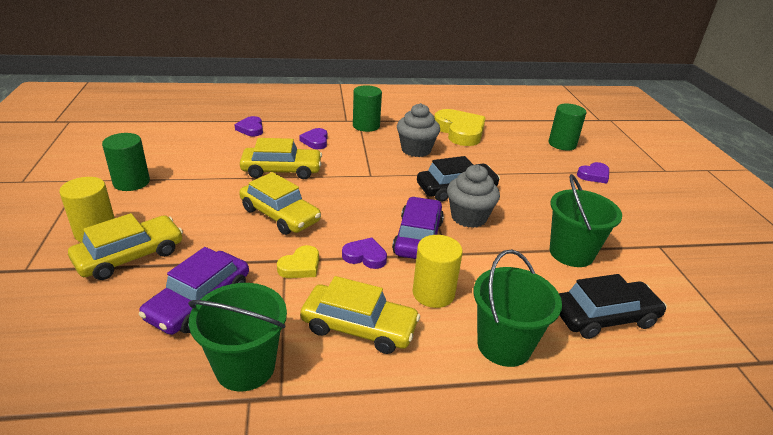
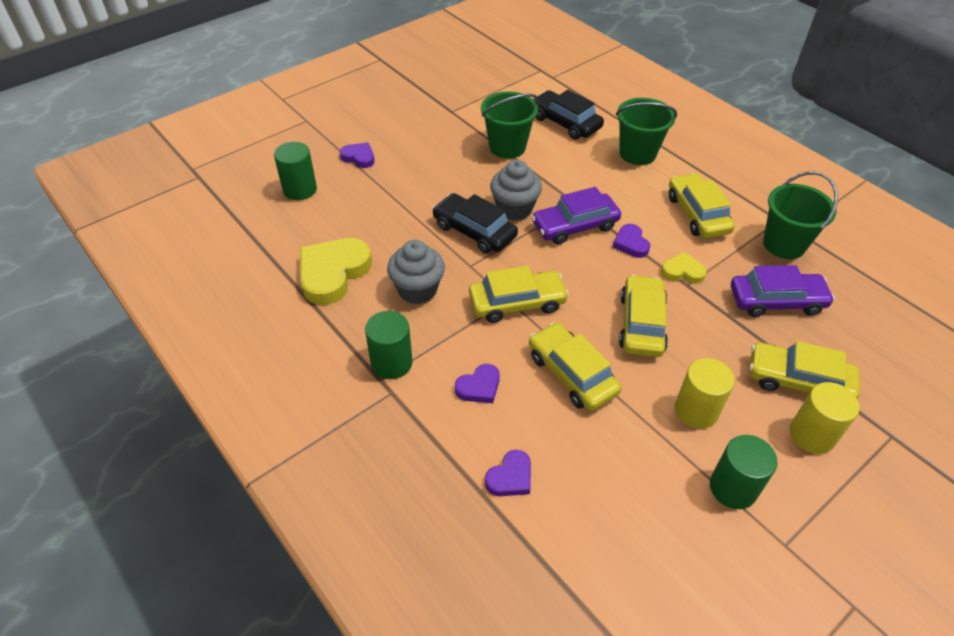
camera: 120 degrees left, 15 degrees up
yellow cylinder [413,235,463,308] -> yellow cylinder moved to [675,358,735,429]
none -> yellow car [469,266,569,323]

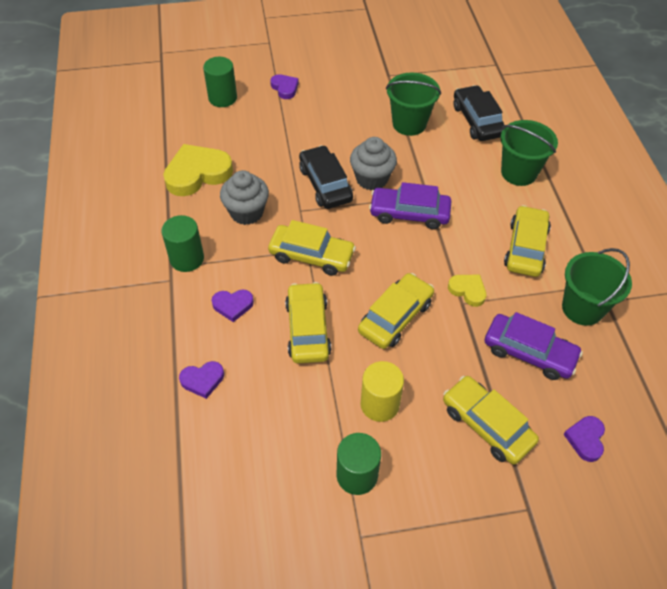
camera: 30 degrees right, 5 degrees up
purple heart [613,224,651,258] -> purple heart moved to [563,416,605,462]
yellow cylinder [790,382,860,454] -> none

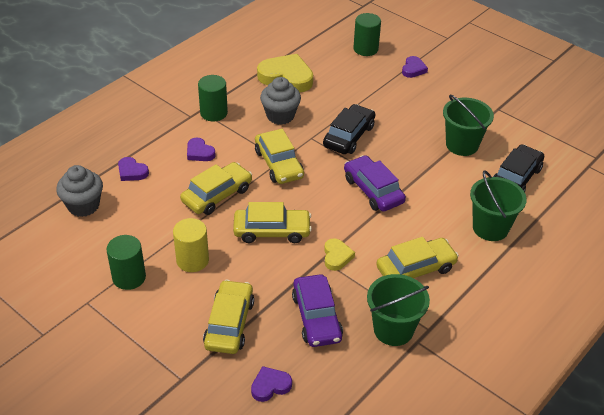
camera: 50 degrees right, 10 degrees down
grey cupcake [350,137,397,190] -> grey cupcake moved to [56,165,103,217]

